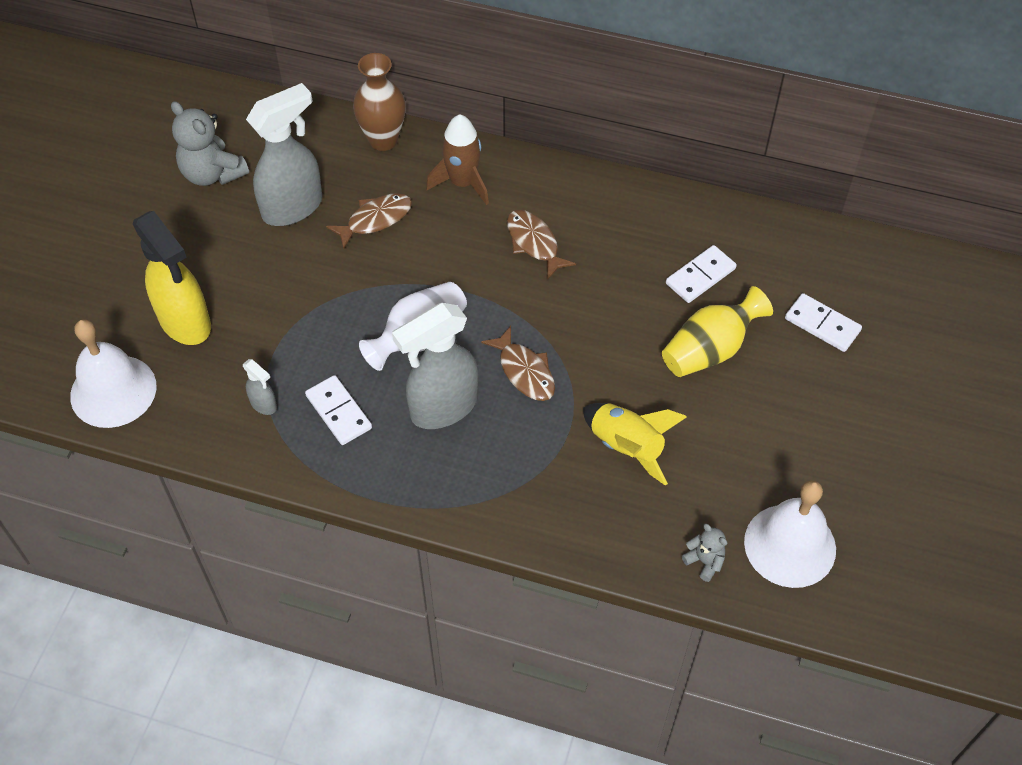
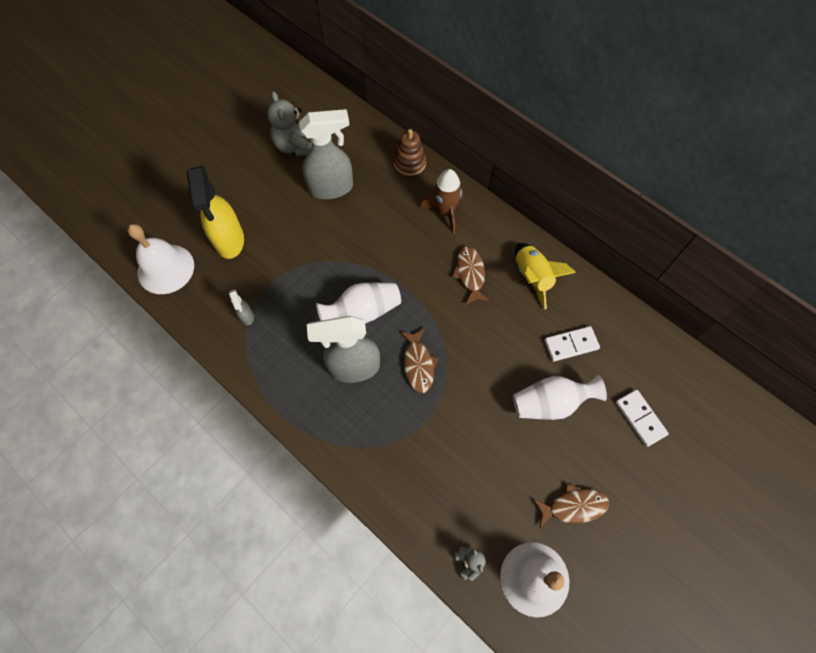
camera: 25 degrees right, 10 degrees up
white domino [305,375,372,445] -> none
brown fish [326,193,412,250] -> brown fish moved to [533,484,609,528]
brown vase [353,53,406,151] -> brown stacking toy [394,129,426,176]
yellow rocket [583,403,687,486] -> yellow rocket moved to [515,243,576,309]
yellow vase [662,286,773,377] -> white vase [513,375,607,420]

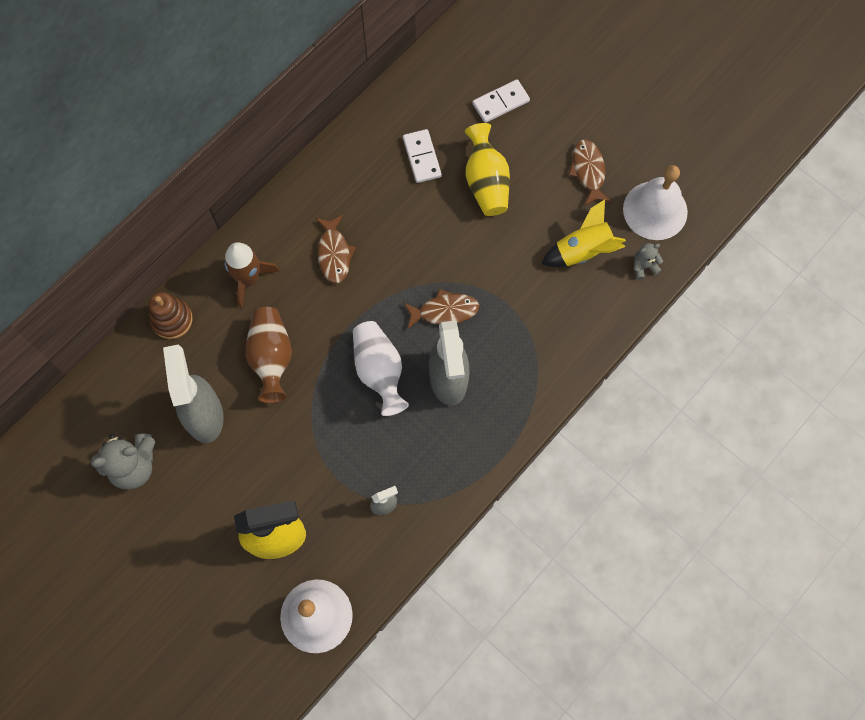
camera: 90 degrees left, 5 degrees up
brown fish [452,246,490,305] -> brown fish turned 90 degrees counterclockwise [315,215,356,284]
white vase [513,375,607,420] -> yellow vase [465,123,510,216]
yellow rocket [515,243,576,309] -> yellow rocket moved to [541,199,626,267]
none -> brown vase [245,307,292,403]

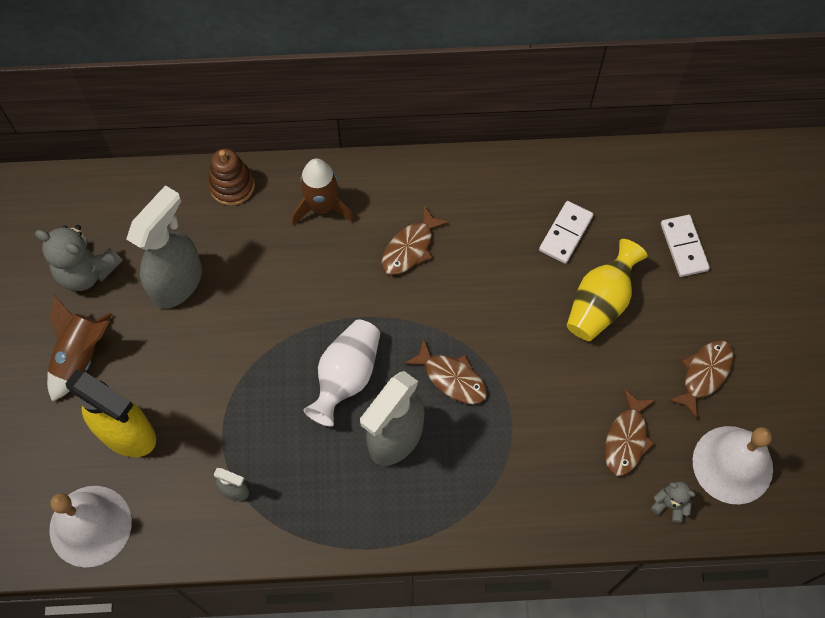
camera: 45 degrees right, 5 degrees down
brown vase [245,307,292,403] -> none
white domino [473,79,530,123] -> white domino turned 60 degrees clockwise [661,215,710,277]
yellow rocket [541,199,626,267] -> brown fish [605,389,656,476]
none -> brown rocket [47,296,112,402]

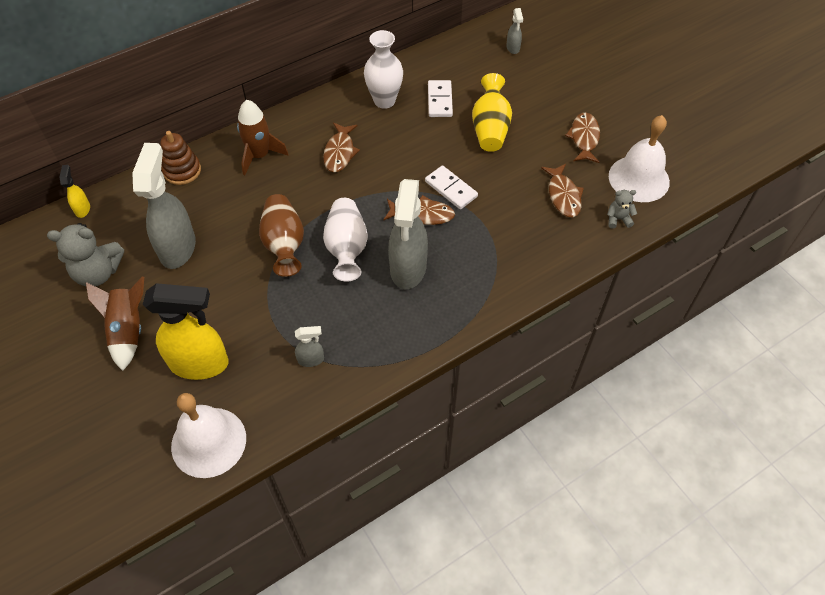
camera: 30 degrees left, 10 degrees down
white domino [661,215,710,277] -> white domino moved to [425,165,478,209]
none -> yellow spray bottle [59,165,90,218]
none -> brown vase [259,194,304,277]
none -> white vase [364,30,403,109]
none -> grey spray bottle [506,8,523,54]

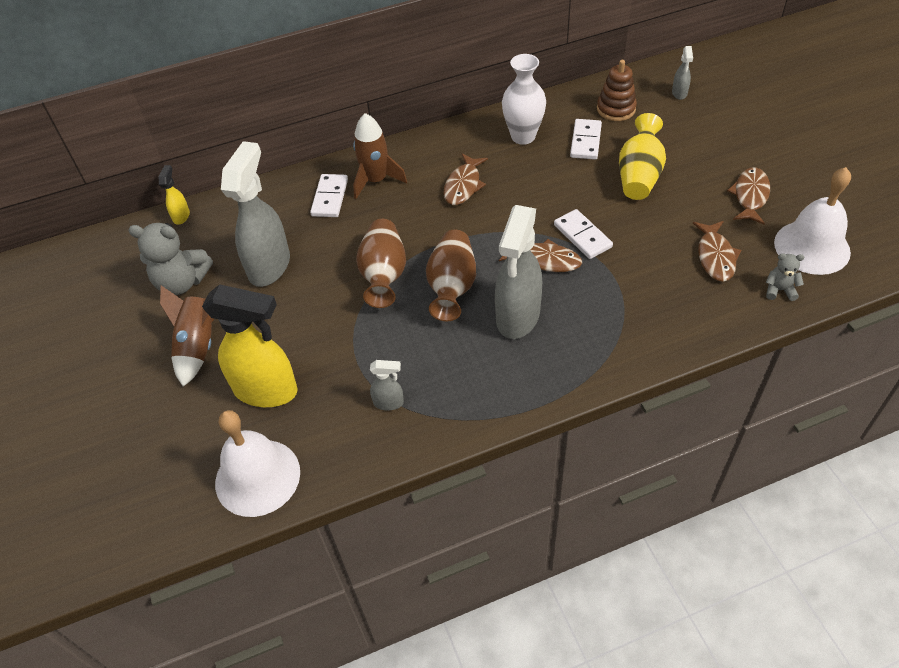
camera: 15 degrees right, 5 degrees down
brown stacking toy [160,131,201,185] -> brown stacking toy moved to [597,60,637,121]
white vase [323,198,368,282] -> brown vase [426,230,476,321]
none -> white domino [310,174,348,217]

